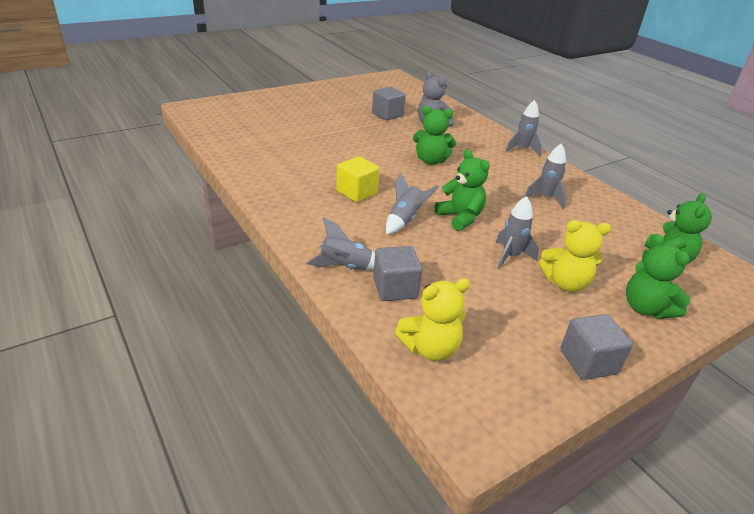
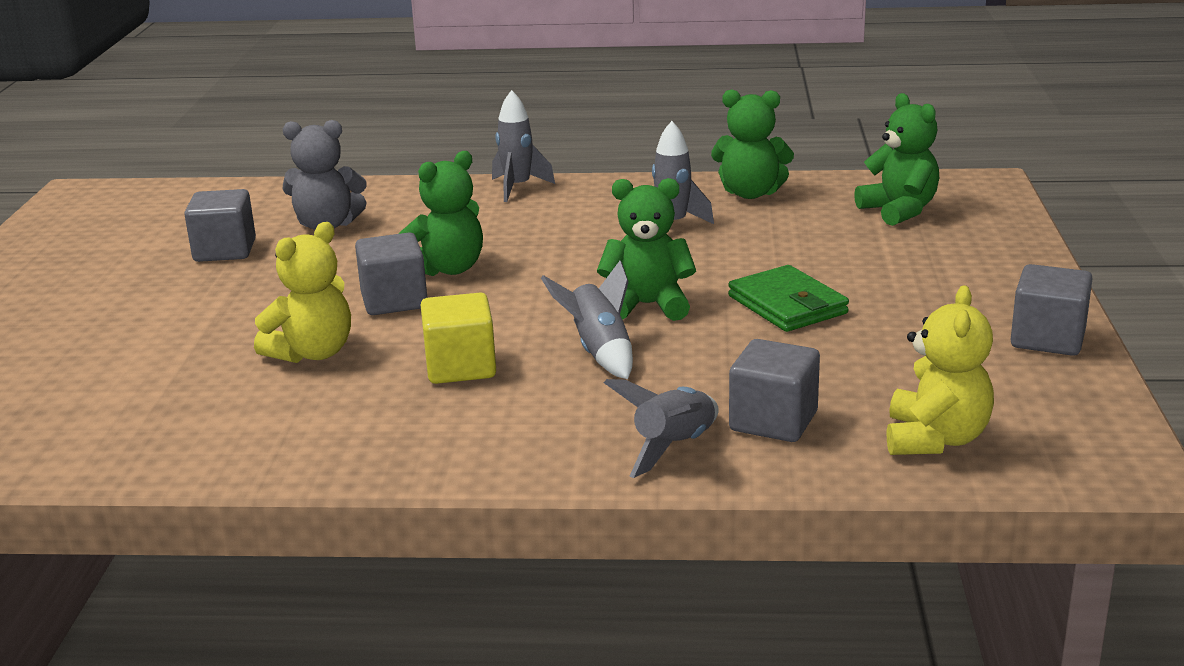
camera: 50 degrees left, 10 degrees down
grey rocket [496,196,539,269] -> green wallet [728,265,849,332]
yellow teddy bear [539,220,611,292] -> yellow teddy bear moved to [254,222,351,363]
green teddy bear [626,234,690,319] -> green teddy bear moved to [711,89,794,199]
none -> grey cube [355,233,427,315]

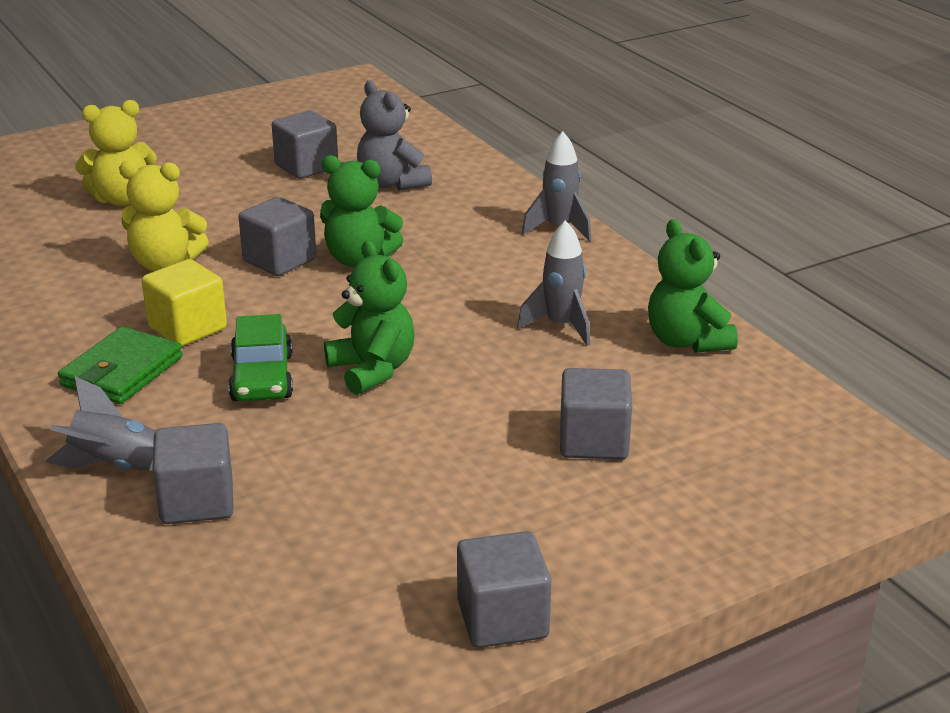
camera: 55 degrees right, 5 degrees up
grey rocket [541,260,633,379] -> green car [228,314,293,401]
green wallet [728,265,849,332] -> green wallet moved to [58,327,183,404]
green teddy bear [854,93,939,226] -> none
yellow teddy bear [887,285,994,455] -> yellow teddy bear moved to [75,100,157,206]
none -> grey cube [560,368,632,460]

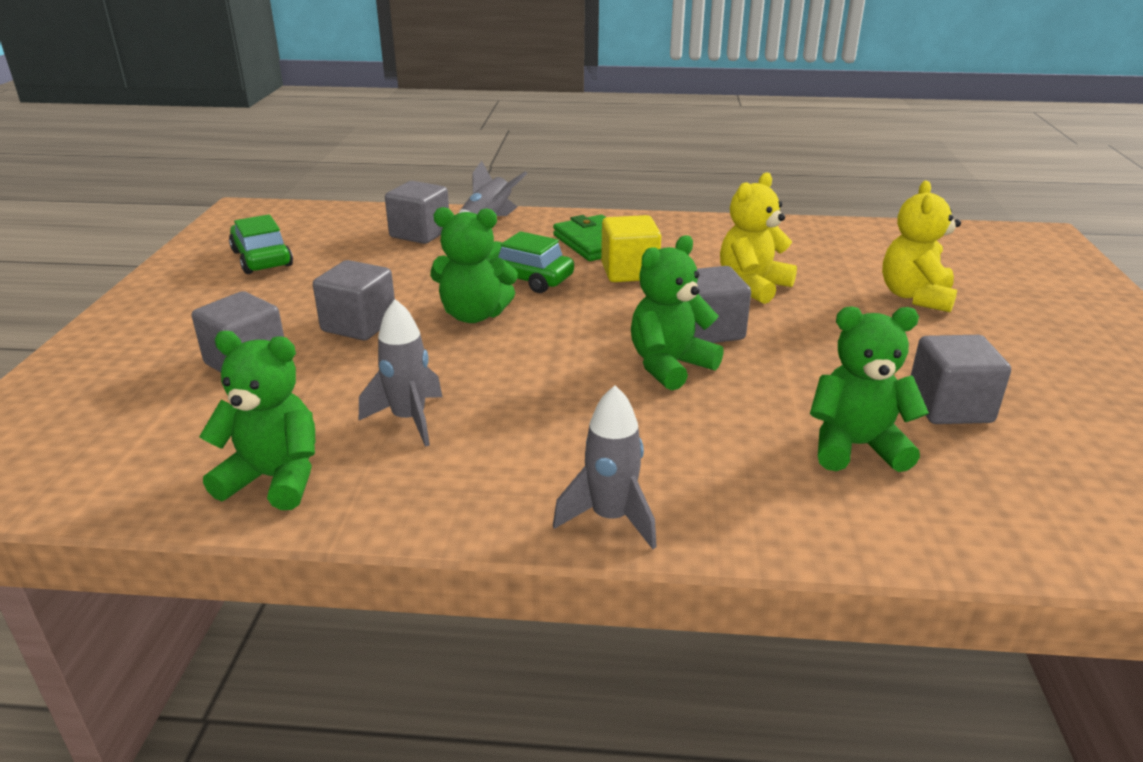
camera: 125 degrees right, 0 degrees up
grey teddy bear [357,81,432,190] -> green teddy bear [810,306,929,472]
grey cube [457,531,551,648] -> grey cube moved to [313,260,395,340]
none -> green car [229,214,293,274]

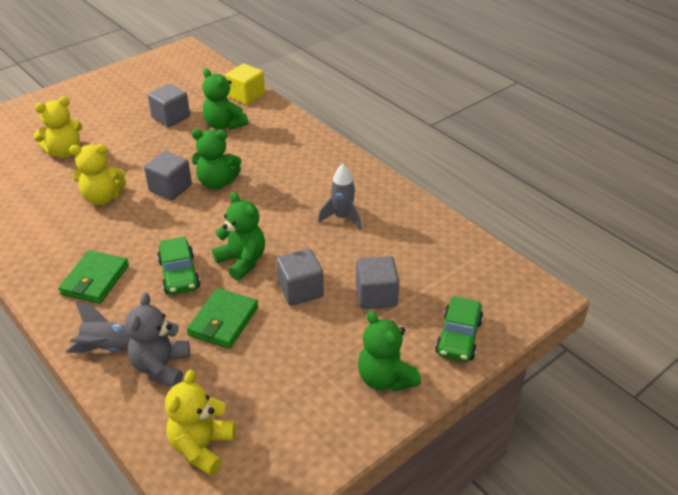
camera: 135 degrees left, 10 degrees up
green teddy bear [199,331,315,510] -> green teddy bear moved to [358,311,421,392]
green car [229,214,293,274] -> green car moved to [435,296,483,362]
grey cube [385,181,449,244] -> grey teddy bear [125,293,190,387]
grey rocket [553,385,657,549] -> none
yellow cube [601,215,661,282] -> yellow cube moved to [226,64,265,105]
none -> yellow teddy bear [165,369,235,476]
none -> green wallet [187,288,258,349]

